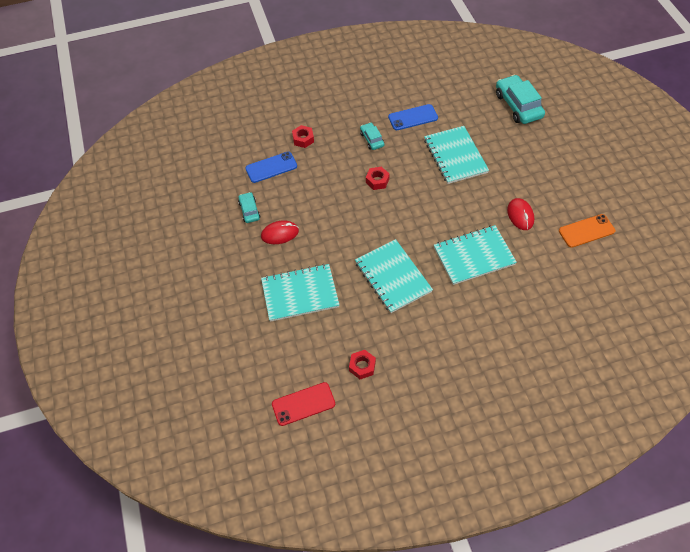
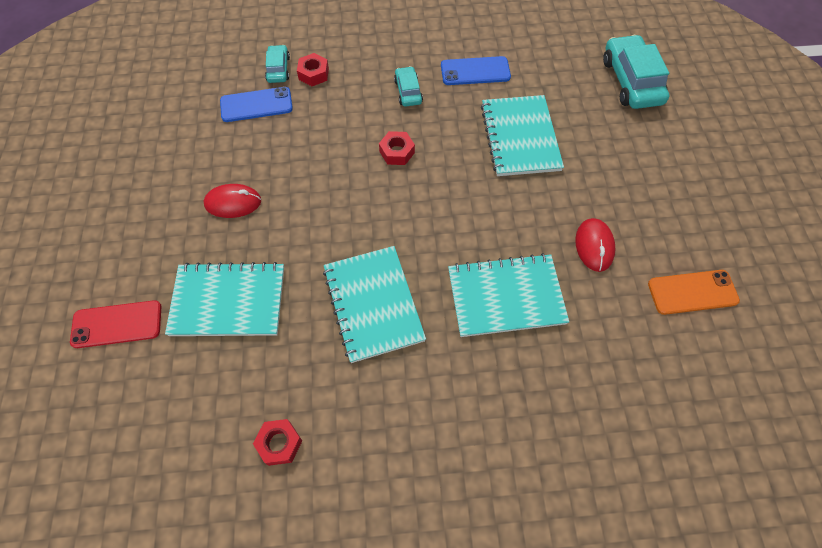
camera: 10 degrees right, 5 degrees up
turquoise car [238,192,260,223] -> turquoise car moved to [265,45,290,83]
red phone [272,382,335,426] -> red phone moved to [70,300,161,348]

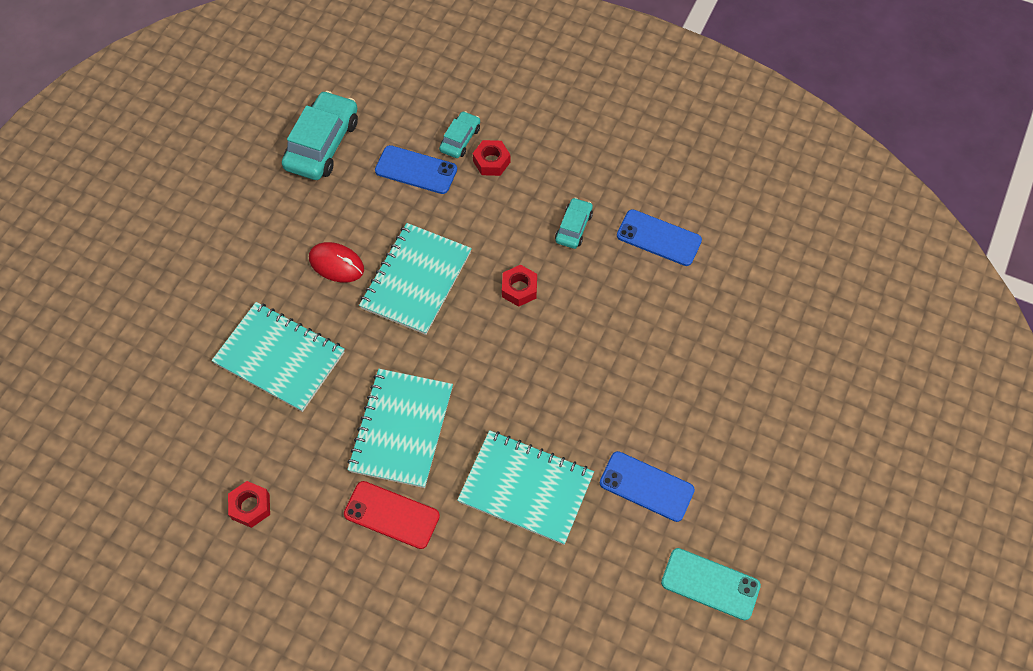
camera: 30 degrees right, 0 degrees up
red phone [70,300,161,348] -> red phone moved to [344,481,440,549]
turquoise notebook [481,95,564,176] -> turquoise notebook moved to [359,223,472,335]
red mouse [575,218,616,272] -> blue phone [600,451,695,522]
turquoise car [603,35,669,109] -> turquoise car moved to [282,91,358,180]
orange phone [648,270,740,315] -> turquoise phone [661,548,761,620]

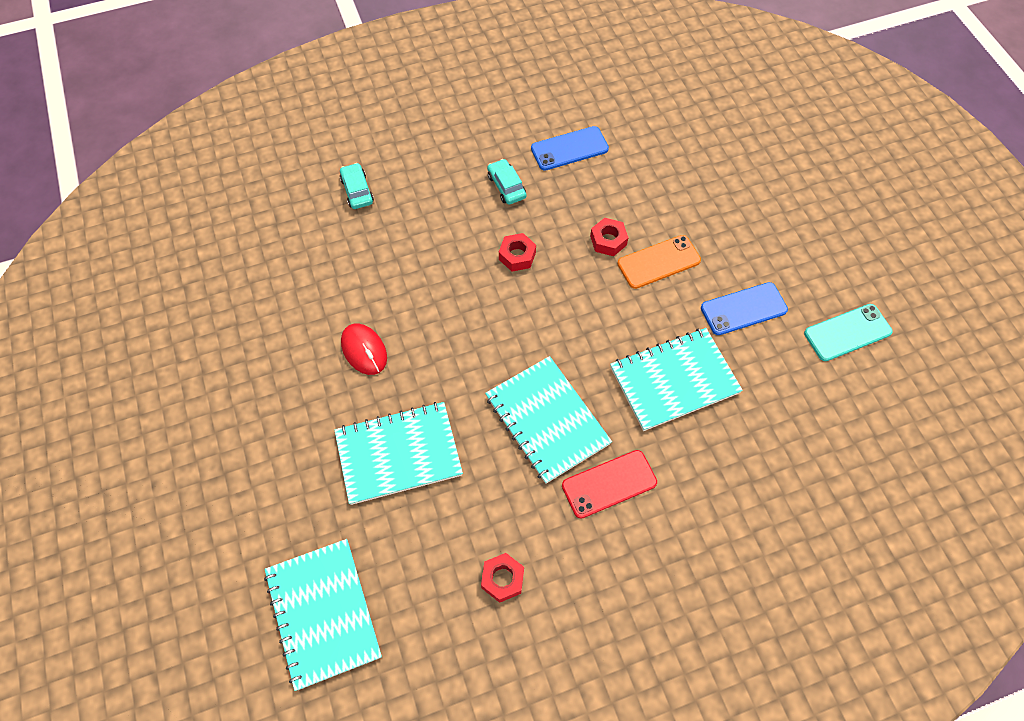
camera: 45 degrees left, 0 degrees up
turquoise car [282,91,358,180] -> none
red mouse [309,242,364,282] -> red mouse turned 75 degrees clockwise [341,324,387,375]
turquoise notebook [359,223,472,335] -> turquoise notebook moved to [264,539,382,691]
blue phone [375,145,457,194] -> none
red nut [473,140,510,176] -> red nut moved to [590,218,629,256]
none -> orange phone [617,235,701,289]

